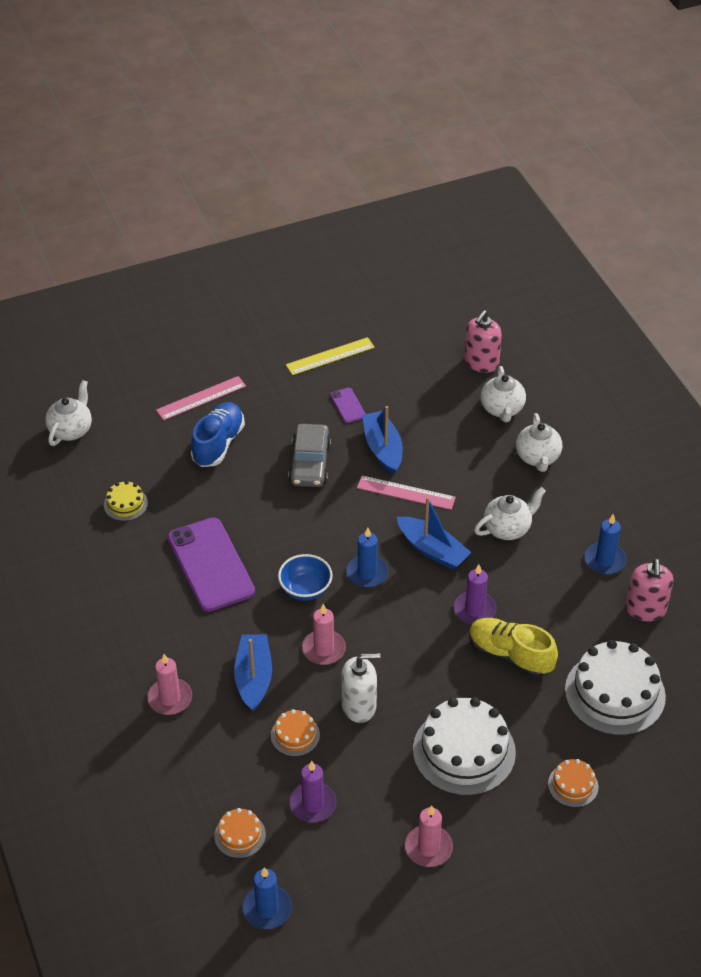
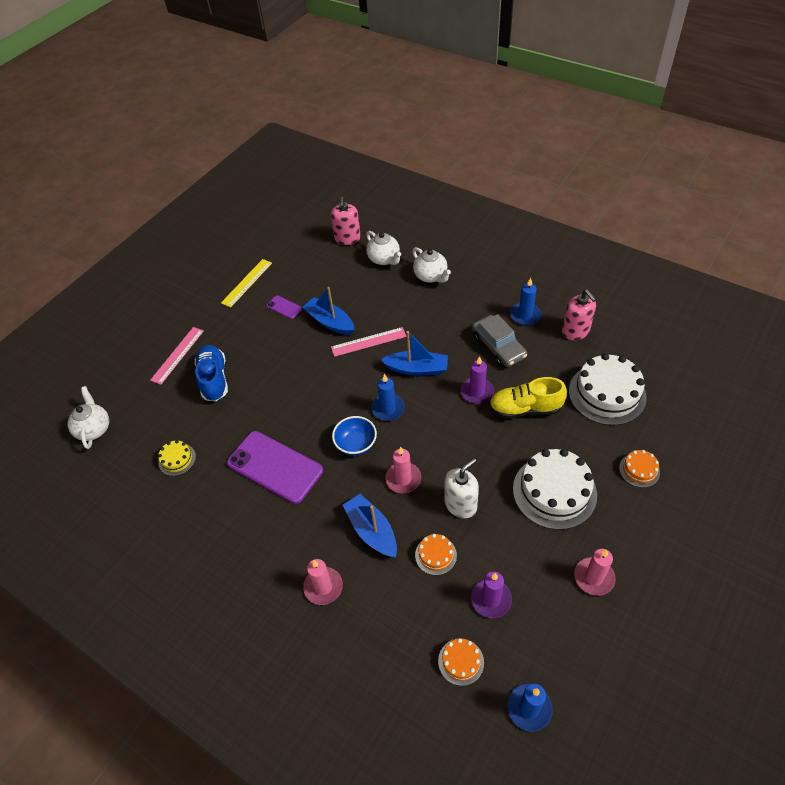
camera: 30 degrees left, 5 degrees up
grey car [288,424,331,487] -> grey car moved to [472,314,527,367]
white teapot [474,487,546,540] -> none

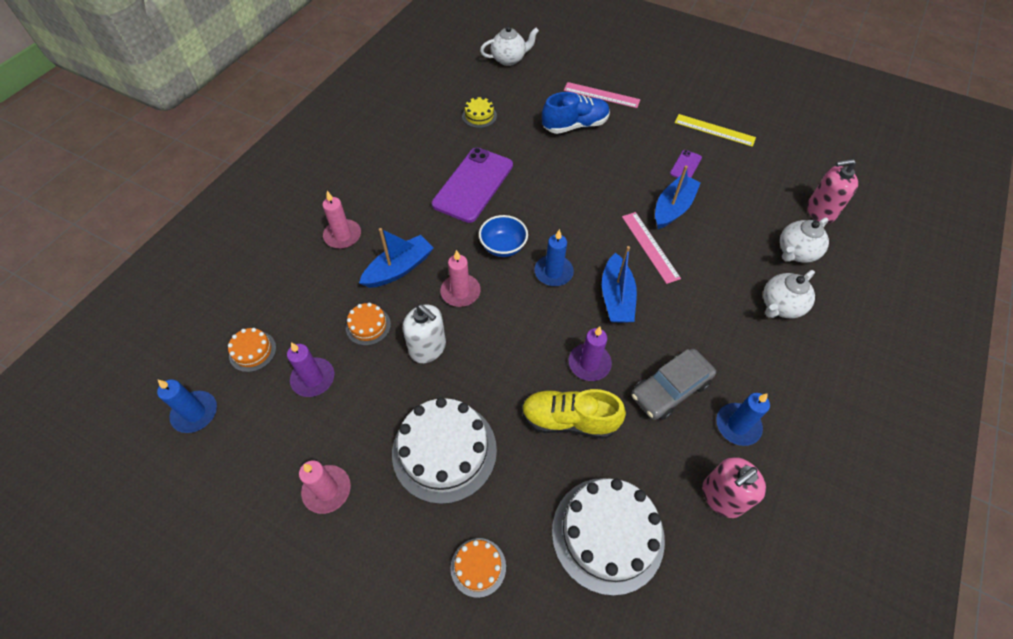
camera: 80 degrees right, 5 degrees up
yellow shoe [489,377,567,419] -> yellow shoe turned 75 degrees counterclockwise [522,389,626,439]

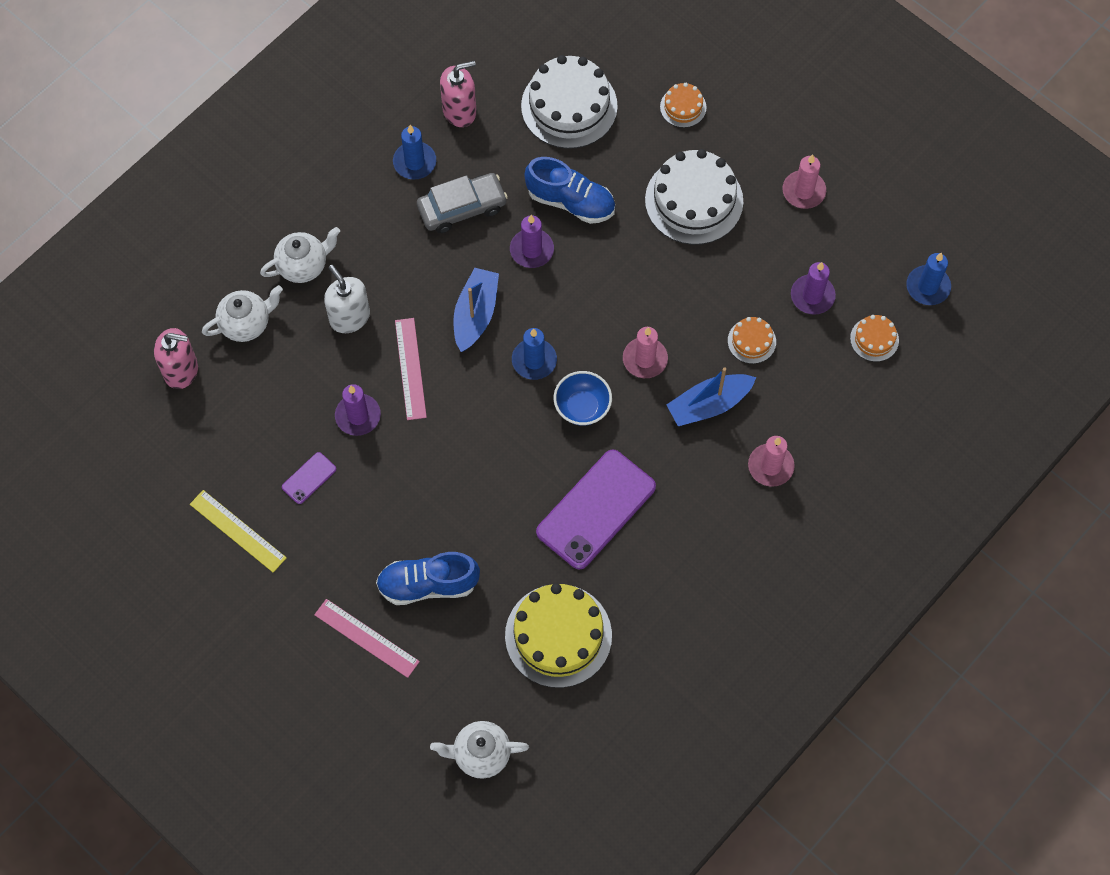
camera: 165 degrees left, 10 degrees up
white soap dispenser [403,304,446,363] -> white soap dispenser moved to [324,265,370,333]
yellow cake [462,97,497,128] -> yellow cake [505,583,612,688], size x2.08
yellow shoe [522,389,626,439] -> blue shoe [524,157,615,224]
blue boat [655,166,701,229] -> purple candle [335,384,381,436]

